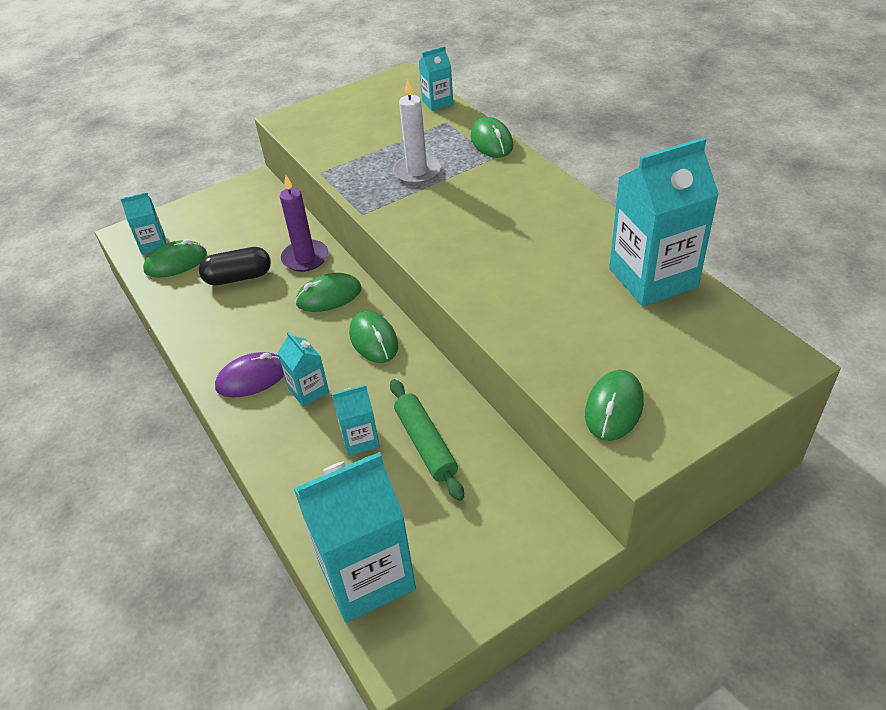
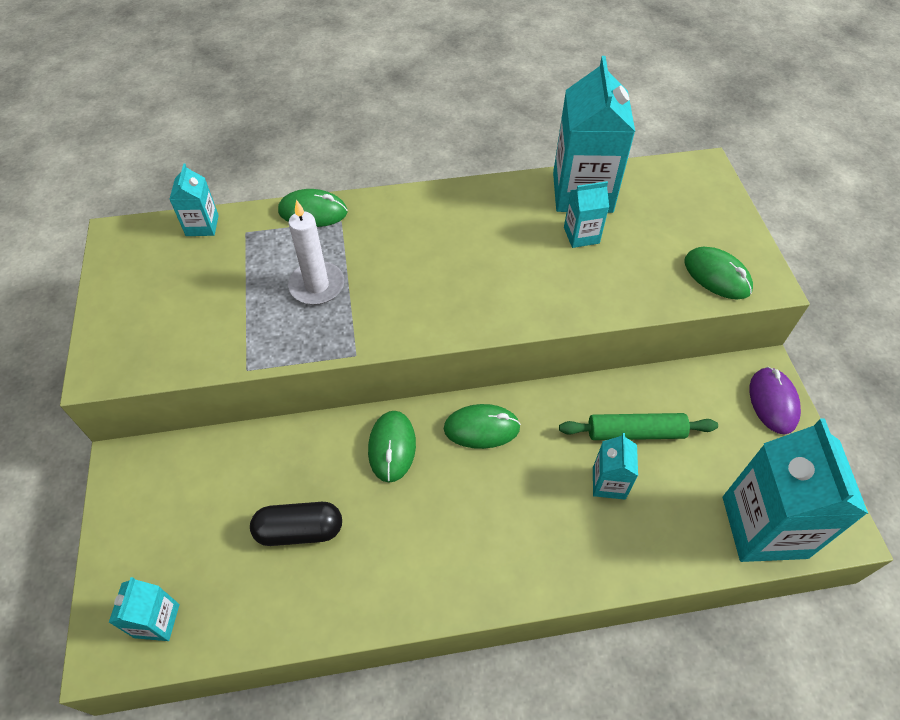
camera: 70 degrees left, 10 degrees up
green mouse [143,239,207,278] -> none
black capsule [199,247,271,286] -> black capsule turned 75 degrees clockwise [250,502,342,546]
purple mouse [215,352,284,397] -> purple mouse moved to [750,367,801,435]
turquoise carton [278,332,329,407] -> turquoise carton moved to [564,181,609,248]
purple candle [280,175,328,272] -> none

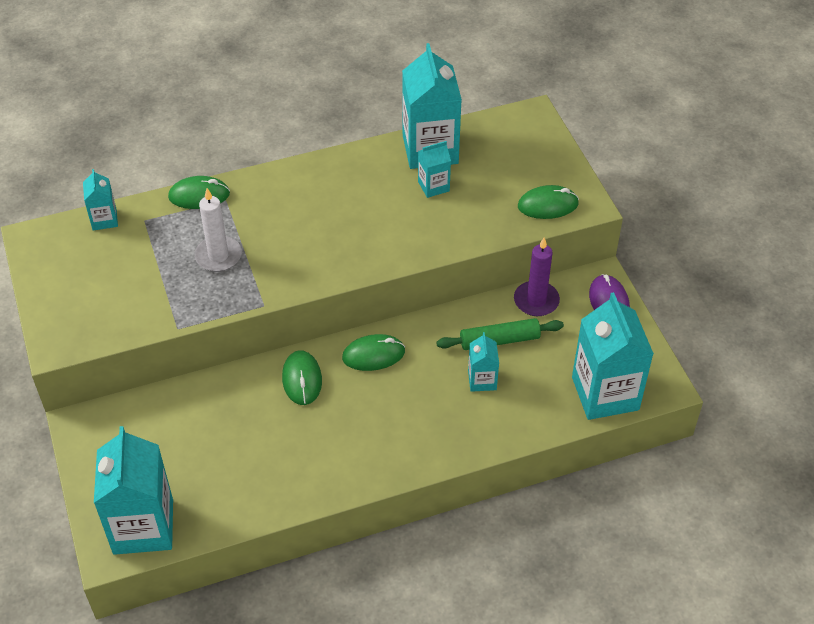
camera: 10 degrees left, 5 degrees down
turquoise carton [109,577,180,641] -> turquoise carton [94,426,173,555], size x2.04
black capsule [250,502,342,546] -> none
green mouse [684,247,753,299] -> green mouse turned 45 degrees counterclockwise [518,185,579,219]
none -> purple candle [514,238,560,316]

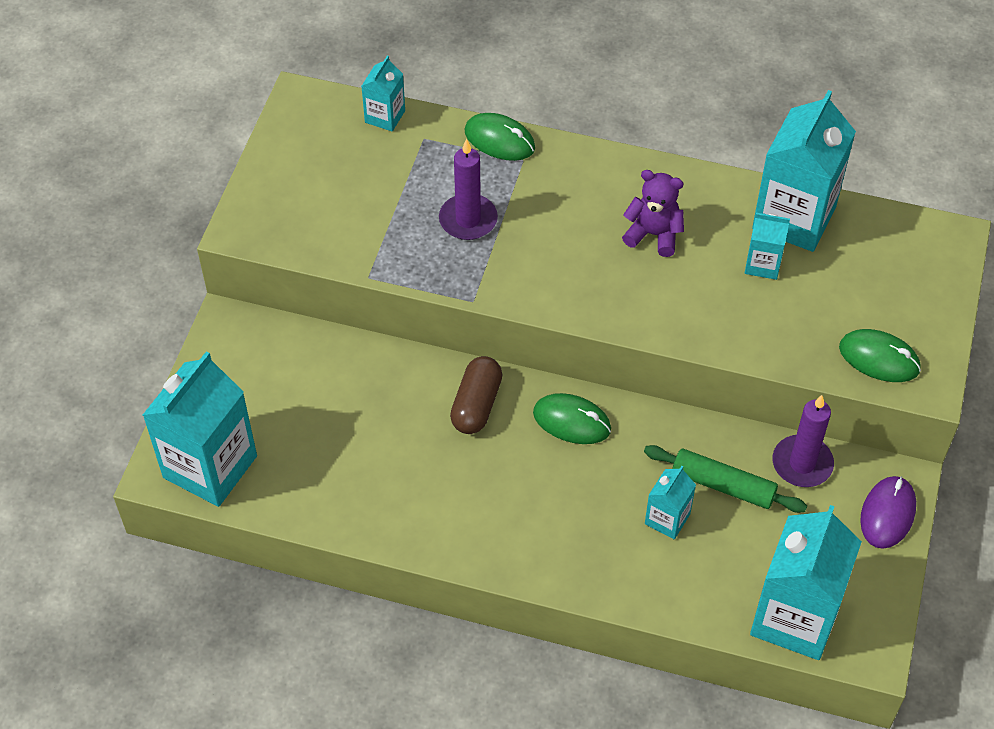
camera: 35 degrees right, 5 degrees up
white candle [194,188,242,272] -> purple candle [439,139,498,240]
green mouse [282,350,322,405] -> brown capsule [450,356,503,434]
none -> purple teddy bear [622,170,684,257]

